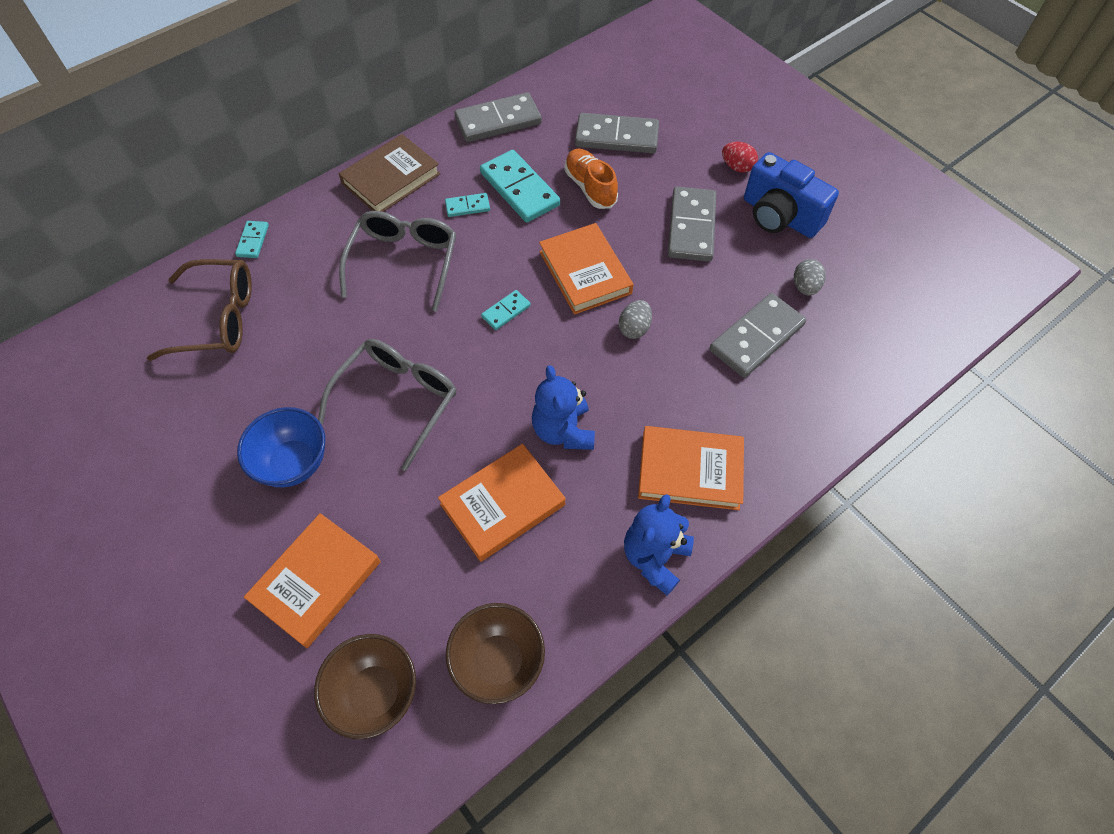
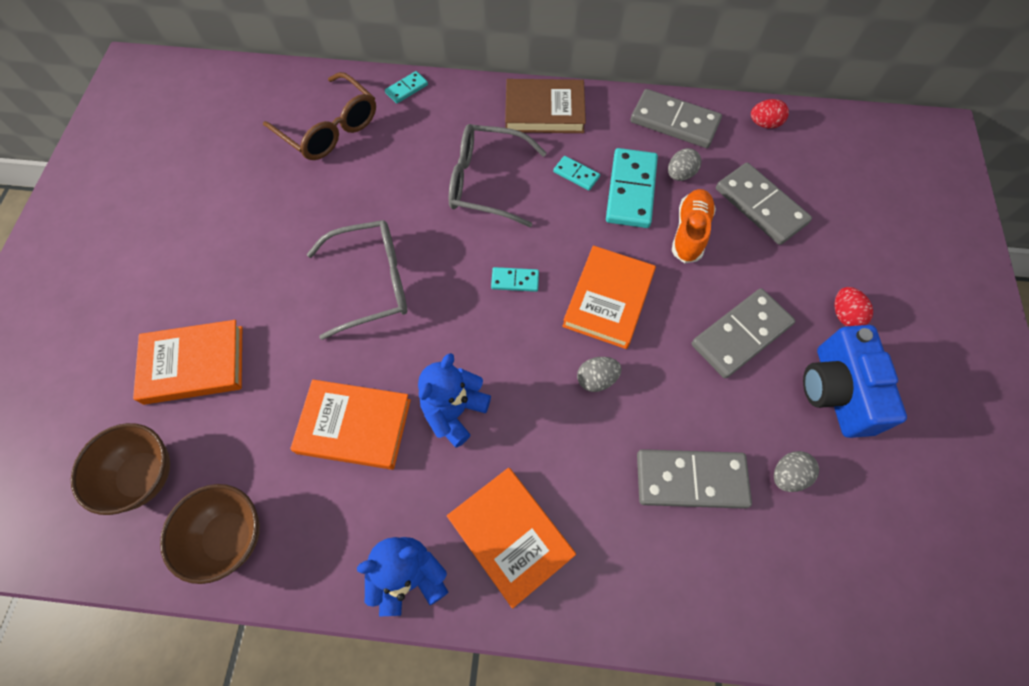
camera: 45 degrees right, 5 degrees up
blue bowl [237,407,325,487] -> none
grey glasses [339,211,456,312] -> grey glasses turned 135 degrees counterclockwise [449,124,547,227]
none -> grey egg [668,148,701,181]
none -> red egg [751,99,789,129]

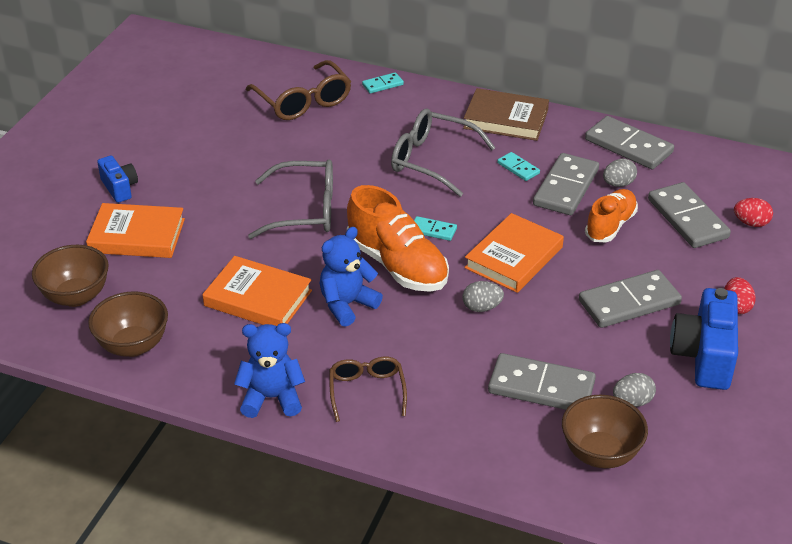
camera: 15 degrees right, 25 degrees down
orange book [447,468,576,608] -> brown glasses [329,356,407,422]
turquoise domino [606,148,658,228] -> grey domino [533,153,599,215]
red egg [751,99,789,129] -> red egg moved to [734,198,773,227]
none -> blue camera [97,155,138,203]
none -> orange shoe [347,185,449,292]
none -> brown bowl [562,395,648,468]

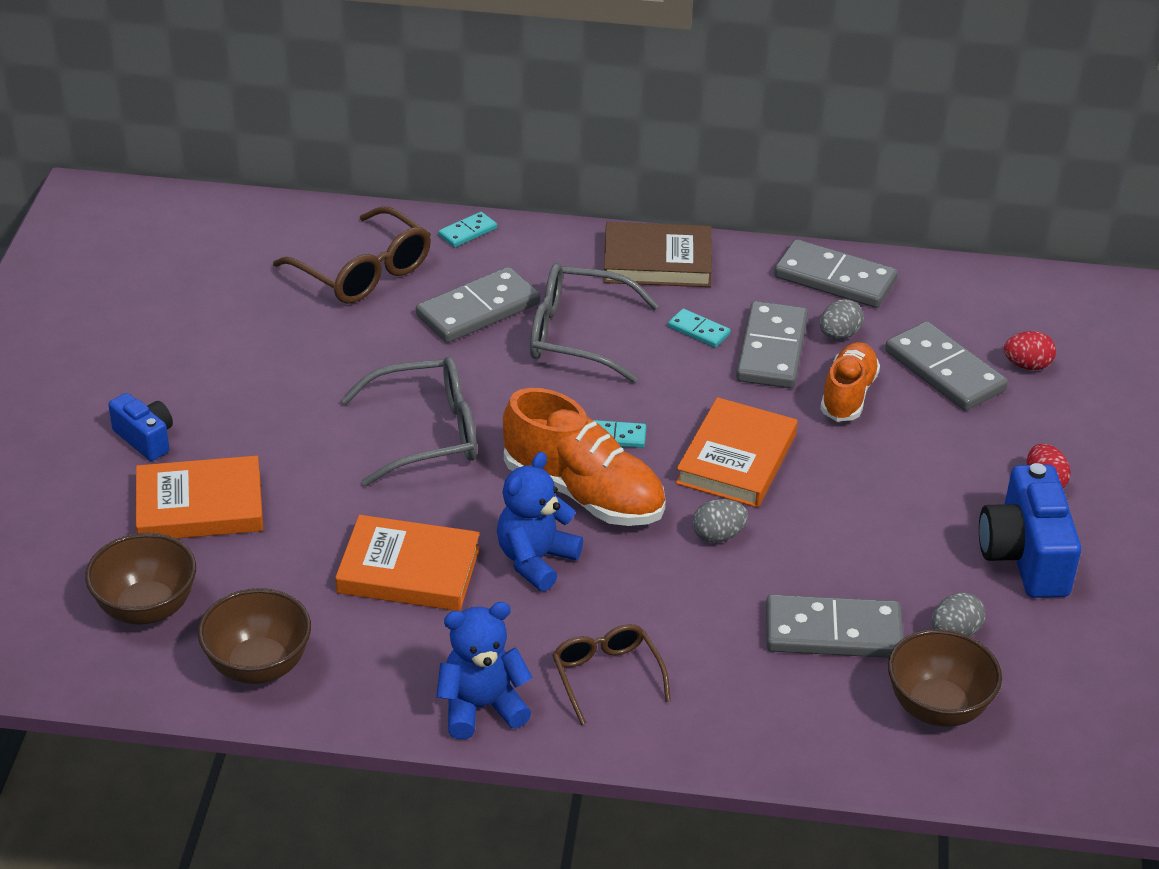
camera: 15 degrees left, 0 degrees up
grey domino [579,270,682,328] -> grey domino moved to [416,267,540,343]

